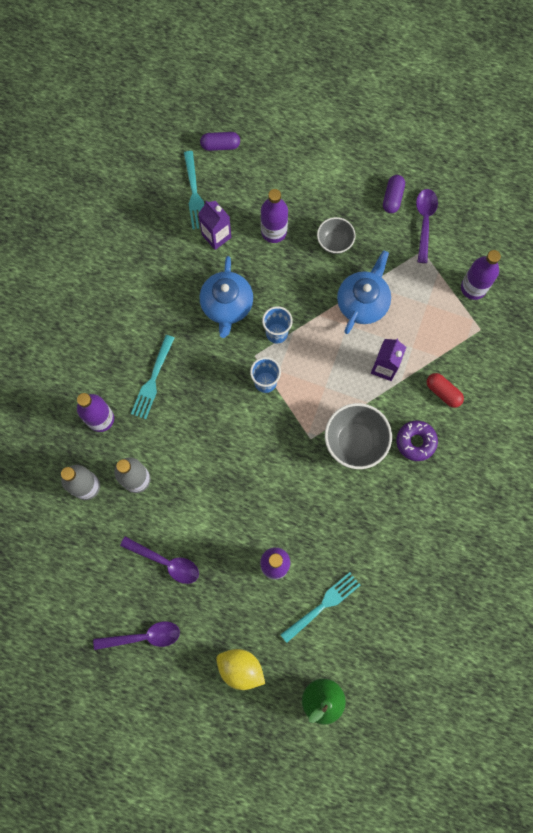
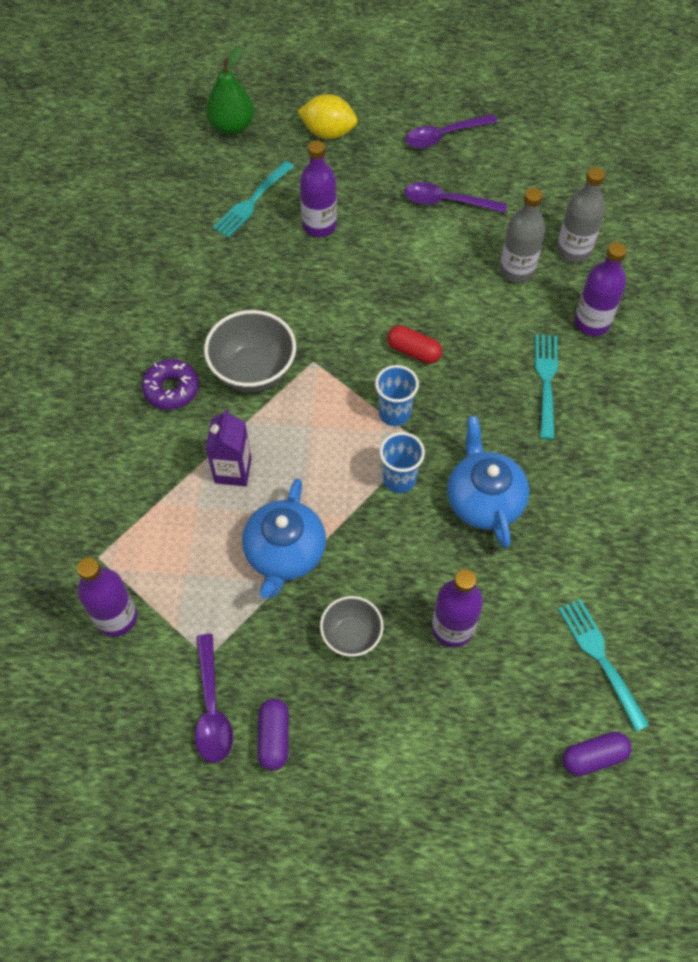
camera: 165 degrees right, 15 degrees down
purple carton [198,201,231,250] -> none
red capsule [427,373,464,408] -> red capsule moved to [387,325,442,364]

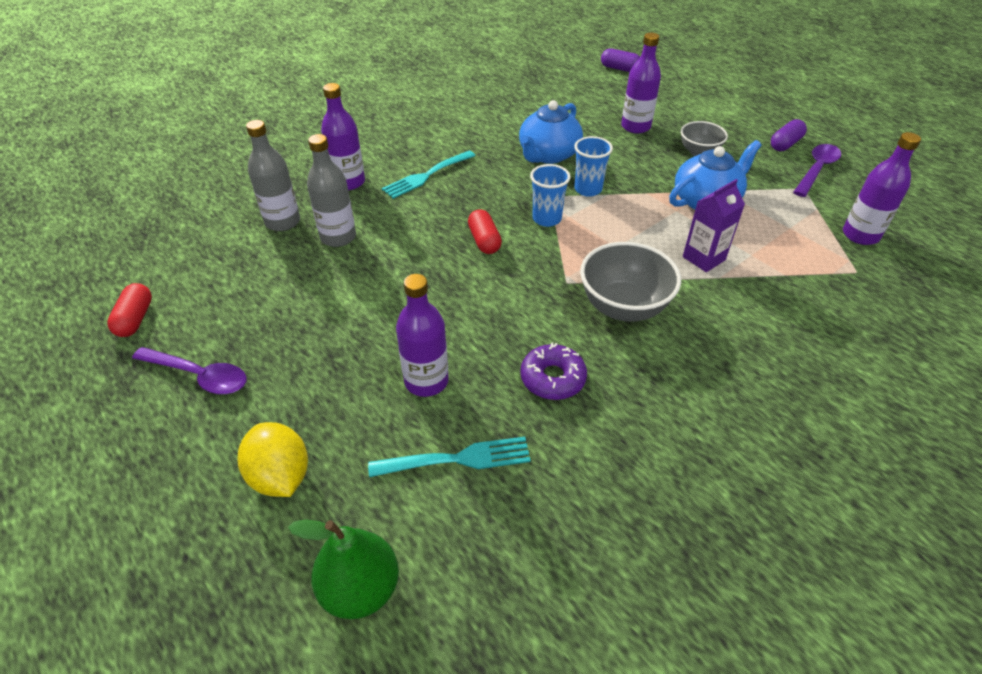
camera: 135 degrees left, 15 degrees down
purple donut [142,359,199,410] -> purple donut moved to [520,342,587,400]
purple spoon [405,182,507,213] -> none
turquoise fork [559,599,649,732] -> none
none -> red capsule [107,283,152,337]

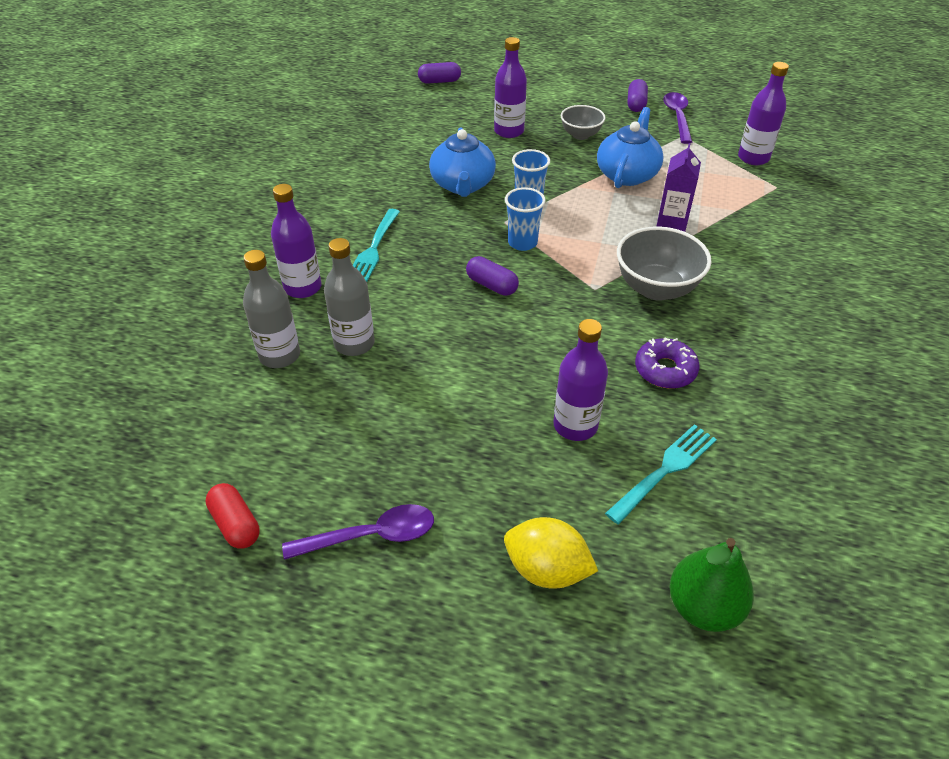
camera: 35 degrees left, 0 degrees up
red capsule [468,209,502,254] -> purple capsule [466,256,519,296]

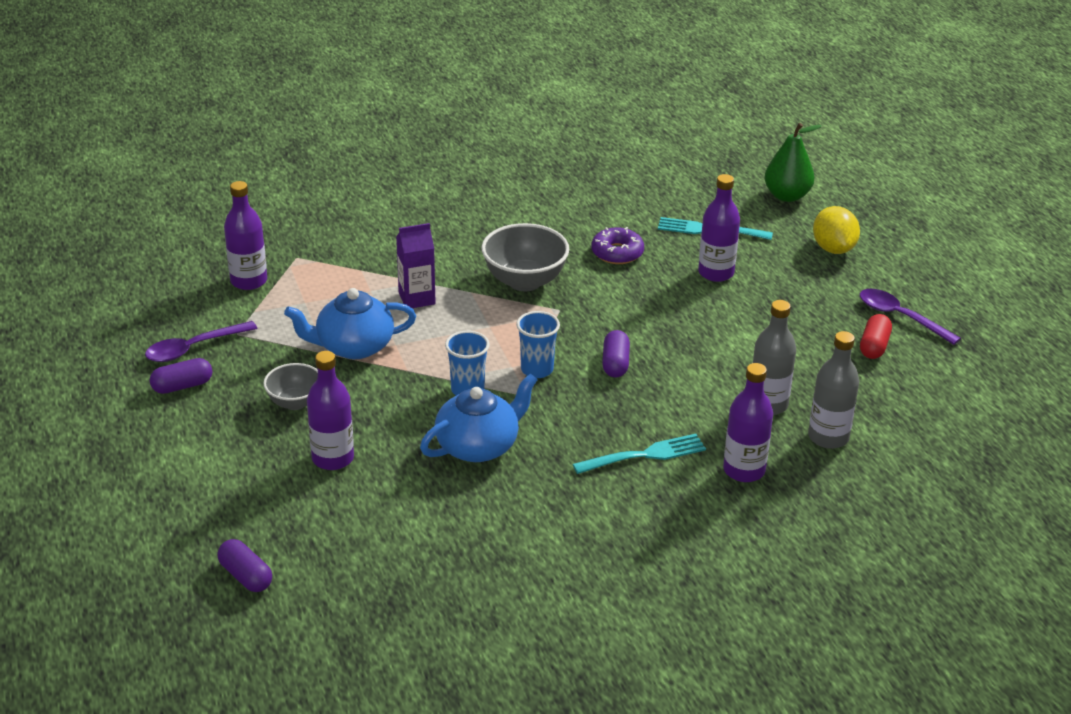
camera: 125 degrees left, 10 degrees down
red capsule [206,483,260,548] -> red capsule moved to [860,314,892,359]

